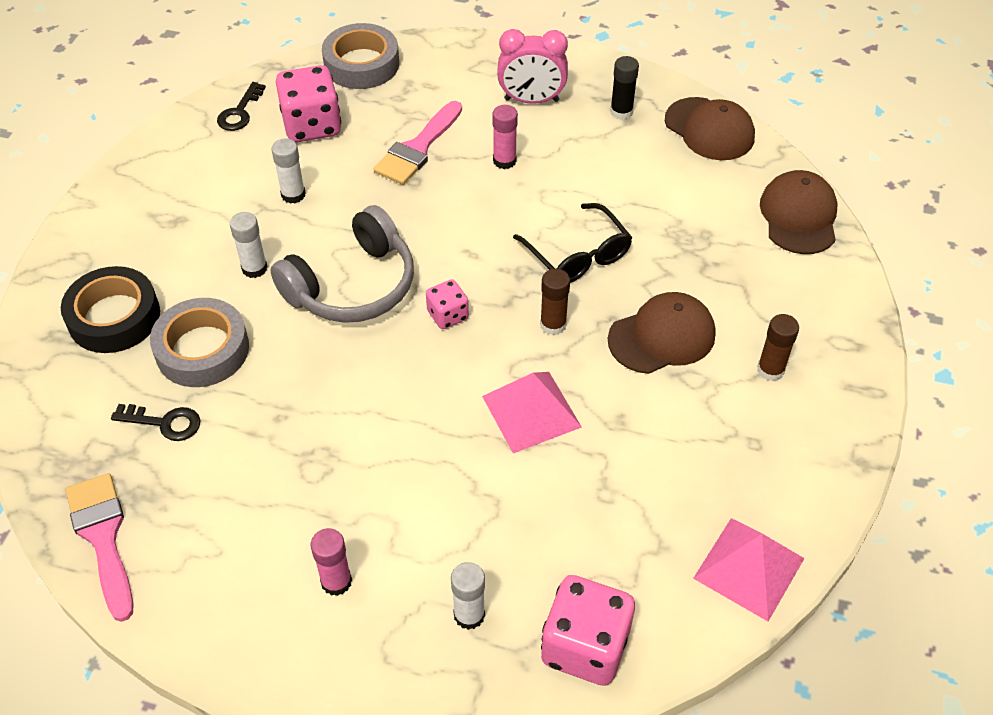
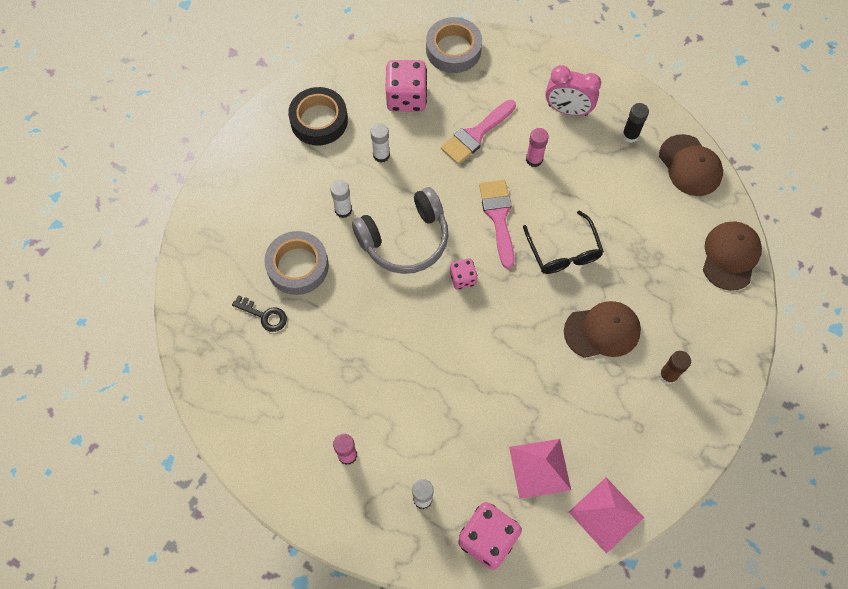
camera: 15 degrees right, 15 degrees up
black tape [61,266,160,353] -> black tape moved to [288,87,348,145]
pink brush [66,473,133,622] -> pink brush moved to [479,180,514,269]
black key [217,82,266,131] -> none
pink pyramid [482,372,582,453] -> pink pyramid moved to [509,439,571,499]
brown glue stick [540,268,570,335] -> none

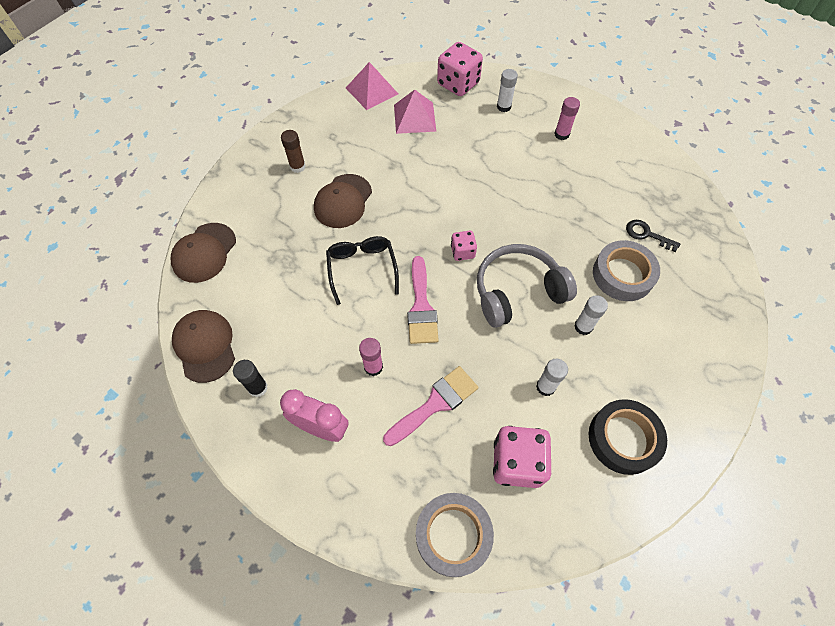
camera: 175 degrees left, 5 degrees down
brown cap [564,301,641,358] -> brown cap turned 60 degrees counterclockwise [314,174,372,228]

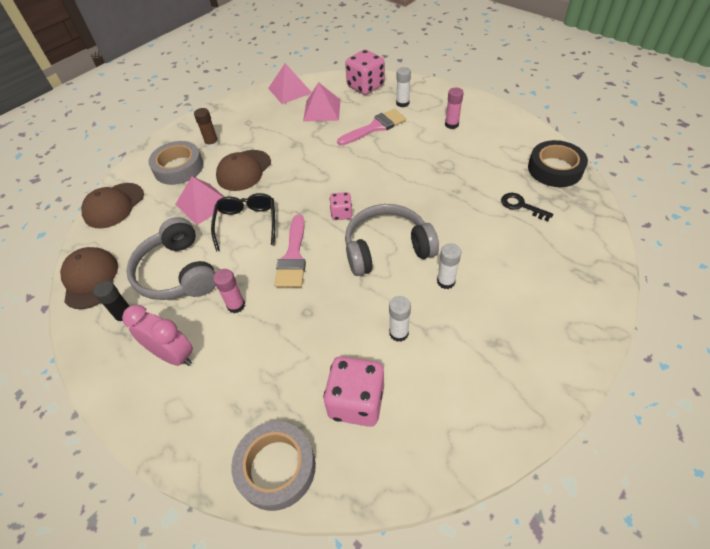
camera: 10 degrees right, 10 degrees down
pink brush [383,366,478,446] -> pink brush moved to [337,109,406,145]
black tape [589,399,667,475] -> black tape moved to [528,140,588,187]
grey tape [593,240,660,301] -> grey tape moved to [148,141,204,185]
none -> grey headphones [126,217,216,300]
none -> pink pyramid [175,176,224,225]

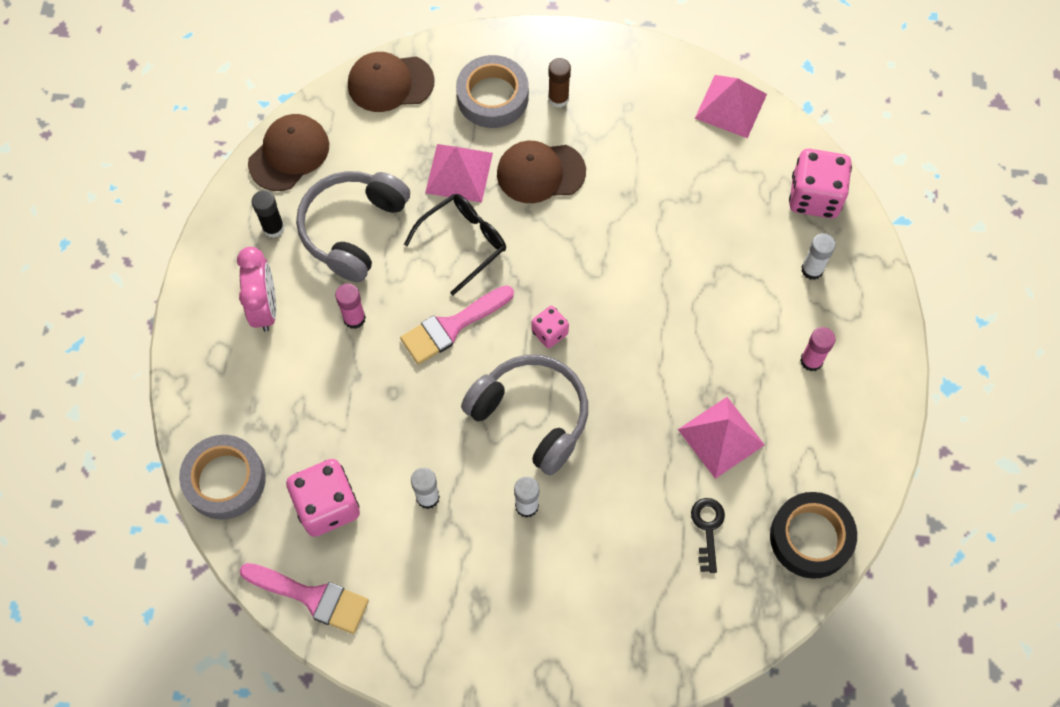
camera: 50 degrees right, 15 degrees up
pink pyramid [303,83,341,122] -> pink pyramid moved to [678,397,765,479]
pink brush [337,109,406,145] -> pink brush moved to [240,563,369,634]

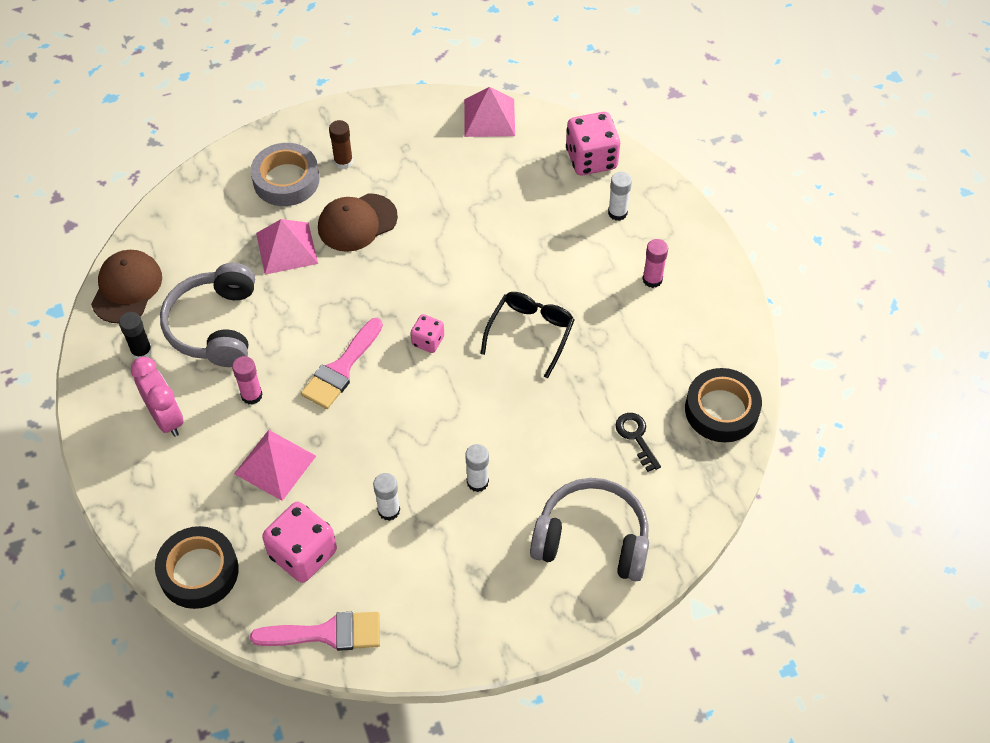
camera: 25 degrees left, 10 degrees down
grey tape [179,435,266,519] -> black tape [155,526,239,609]
brown cap [348,52,435,112] -> none
black glasses [404,194,506,295] -> black glasses moved to [481,292,575,379]
grey headphones [461,355,588,475] -> grey headphones moved to [530,478,649,581]
pink pyramid [678,397,765,479] -> pink pyramid moved to [234,430,316,501]

